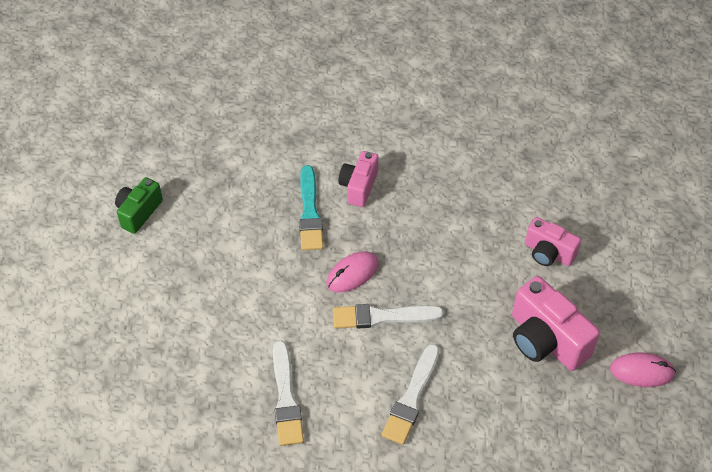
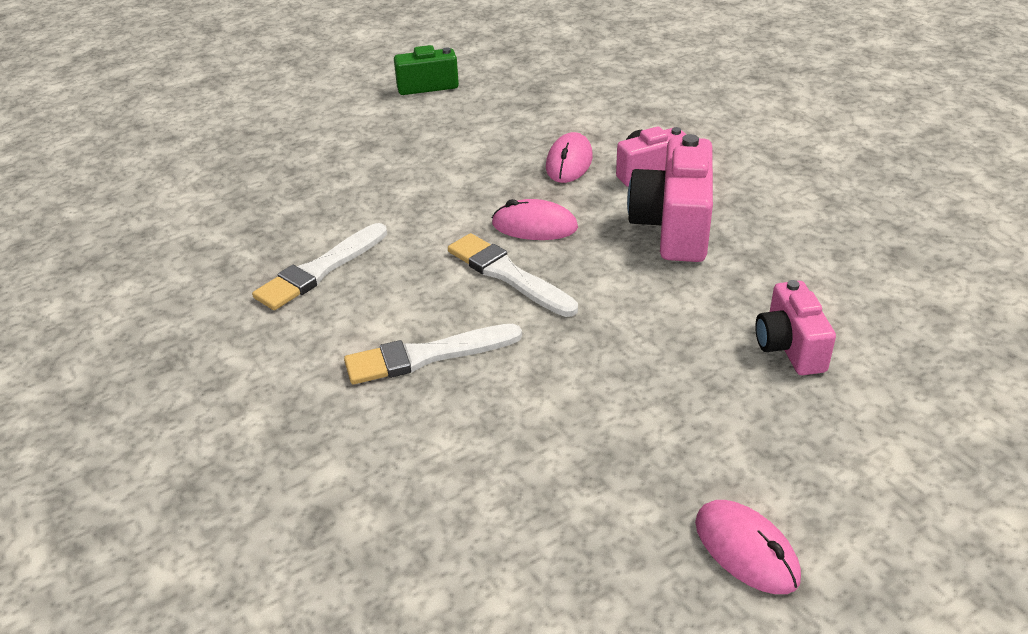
camera: 50 degrees right, 15 degrees down
turquoise brush [299,165,323,250] -> pink mouse [546,132,593,183]
pink camera [512,276,600,371] -> pink camera moved to [627,134,713,262]

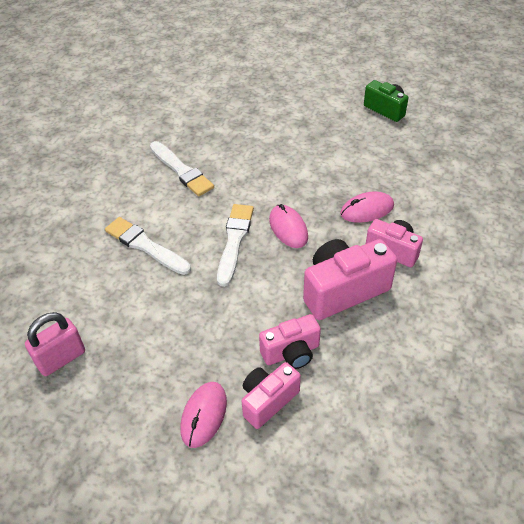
camera: 55 degrees right, 10 degrees up
white brush [252,223,387,310] -> white brush turned 135 degrees counterclockwise [150,141,214,196]
pink mouse [695,500,801,594] -> pink mouse moved to [181,382,227,448]
none -> pink padlock [25,312,85,376]
none -> pink camera [259,314,321,369]

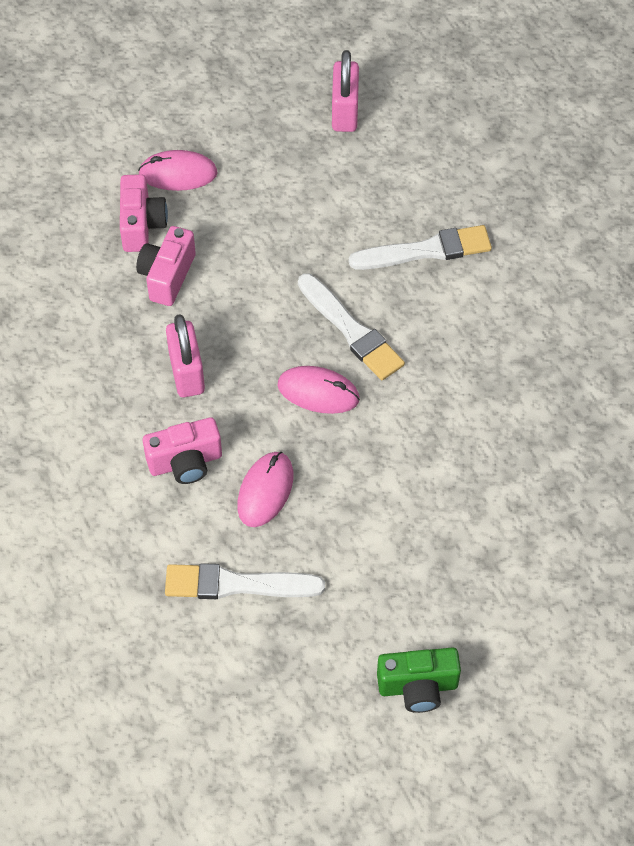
camera: 130 degrees right, 10 degrees up
white brush [150,141,214,196] -> white brush moved to [165,563,325,599]
pink mouse [181,382,227,448] -> pink mouse turned 60 degrees counterclockwise [138,150,218,191]
pink camera [303,239,397,320] -> pink padlock [166,314,205,397]

